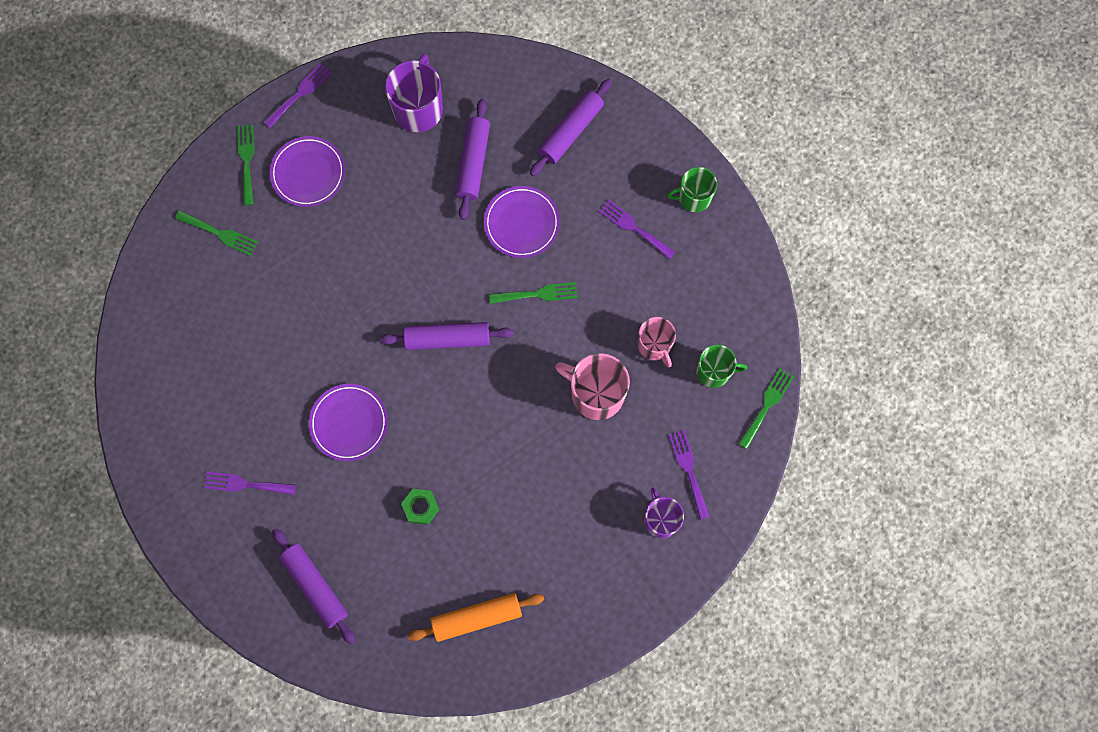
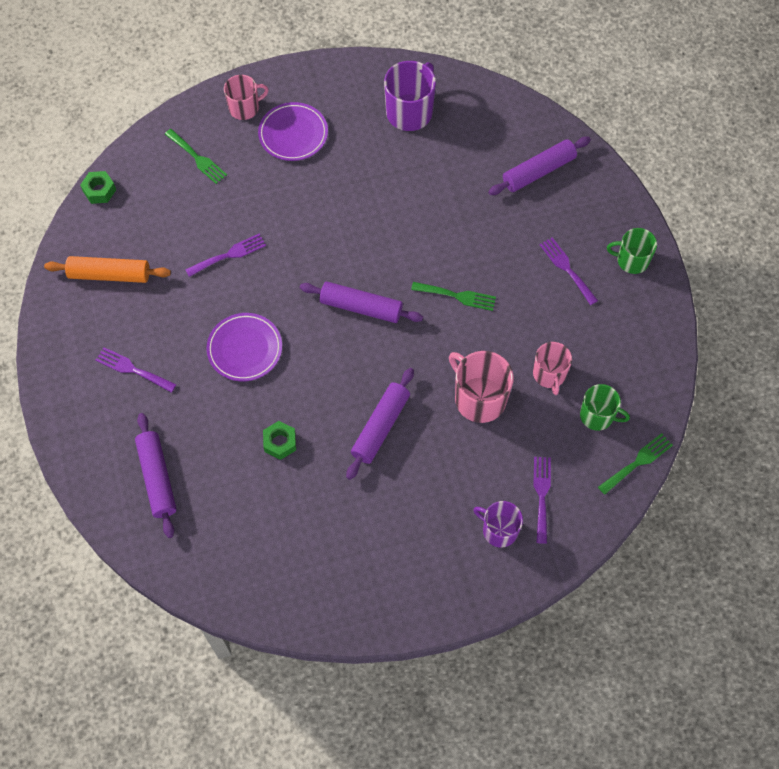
camera: 20 degrees right, 10 degrees down
green fork [237,125,255,205] -> pink mug [224,75,269,120]
purple fork [264,63,332,128] -> purple fork moved to [185,234,266,277]
orange rolling pin [408,593,544,642] -> orange rolling pin moved to [44,256,171,283]
purple rolling pin [455,99,490,220] -> purple rolling pin moved to [346,368,414,480]
purple plate [484,186,560,258] -> none
purple mug [644,488,684,538] -> purple mug turned 60 degrees counterclockwise [473,501,523,548]
none -> green nut [80,171,116,204]

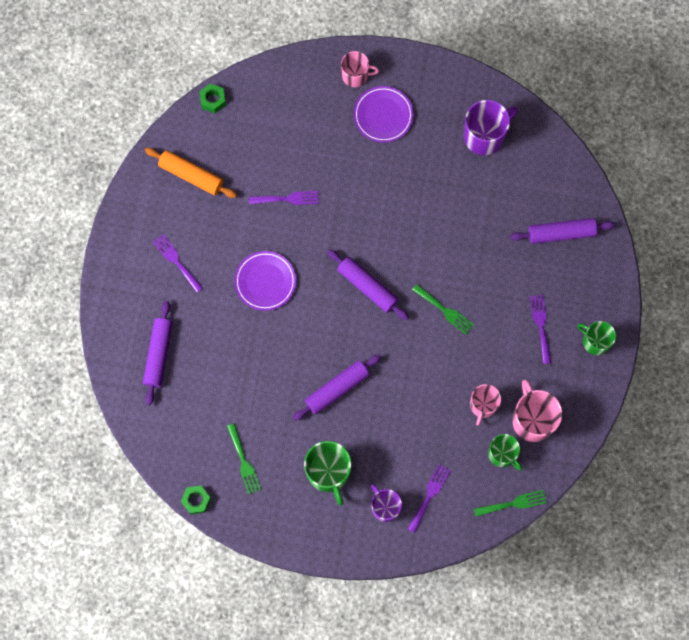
camera: 25 degrees right, 10 degrees up
green fork [165,129,227,184] -> green fork moved to [227,423,261,494]
green nut [263,421,296,460] -> green nut moved to [181,485,211,514]
pink mug [449,351,514,423] -> pink mug moved to [512,380,562,442]
none -> green mug [304,441,352,506]

